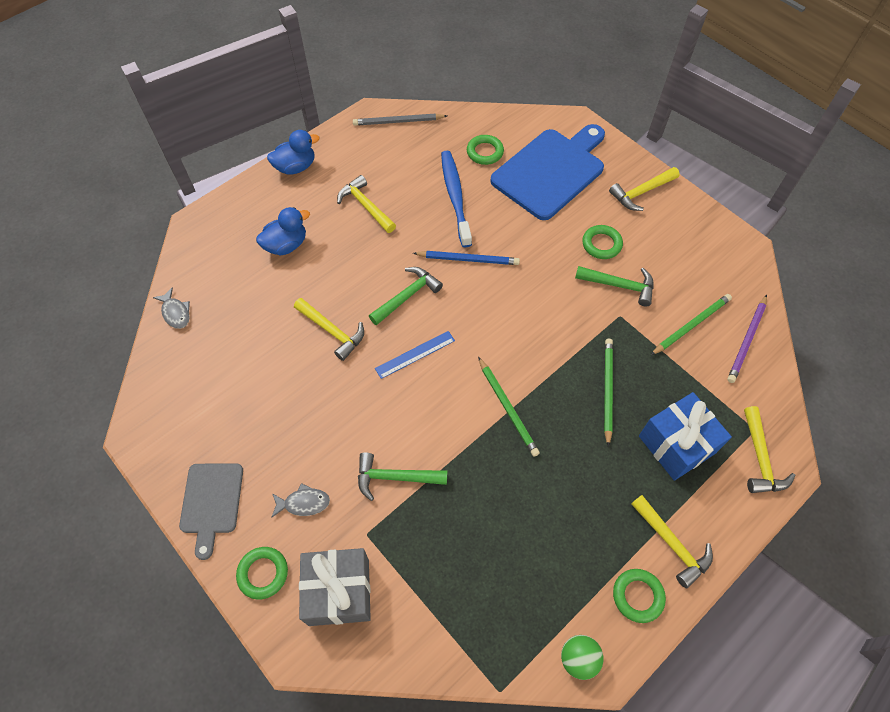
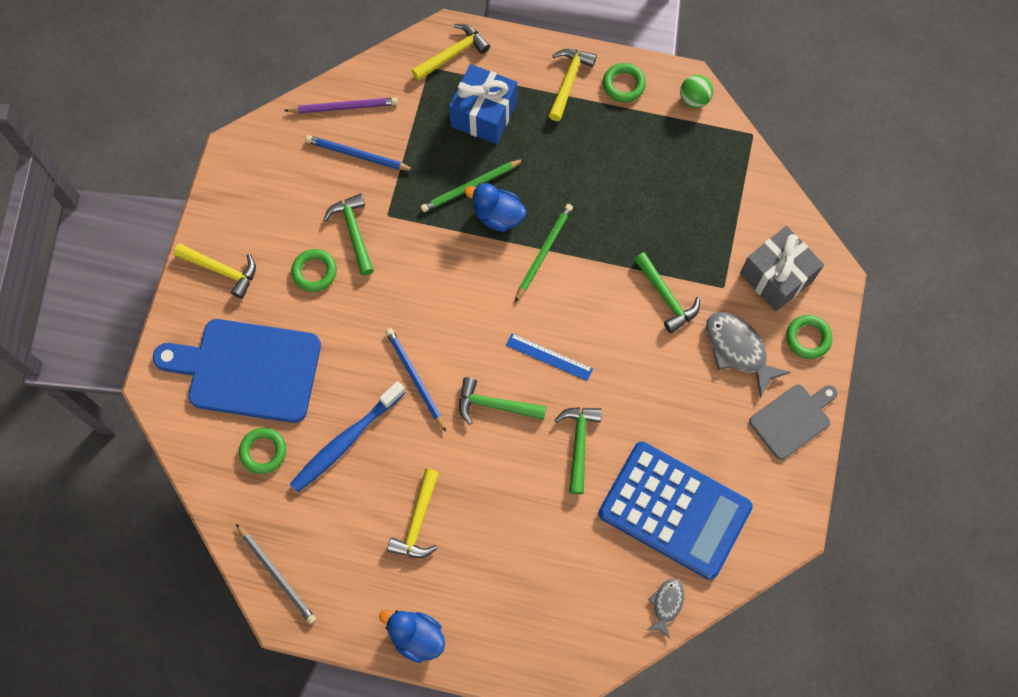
camera: 125 degrees left, 10 degrees up
blue duck [256,207,310,255] -> blue duck moved to [465,183,526,232]
grey fish [271,483,330,518] -> grey fish [706,312,791,398], size x1.73
yellow hammer [294,298,364,361] -> green hammer [555,407,602,495]
green pencil [651,294,732,355] -> blue pencil [305,135,415,171]
none -> blue calculator [599,442,753,580]

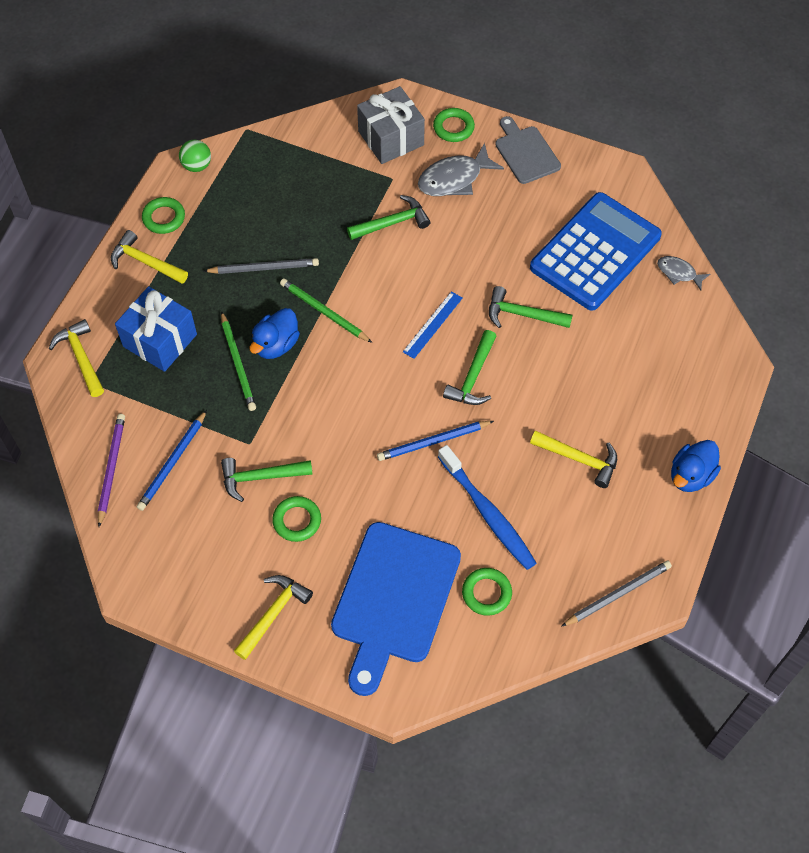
camera: 80 degrees left, 10 degrees down
none -> grey pencil [204,258,319,274]

